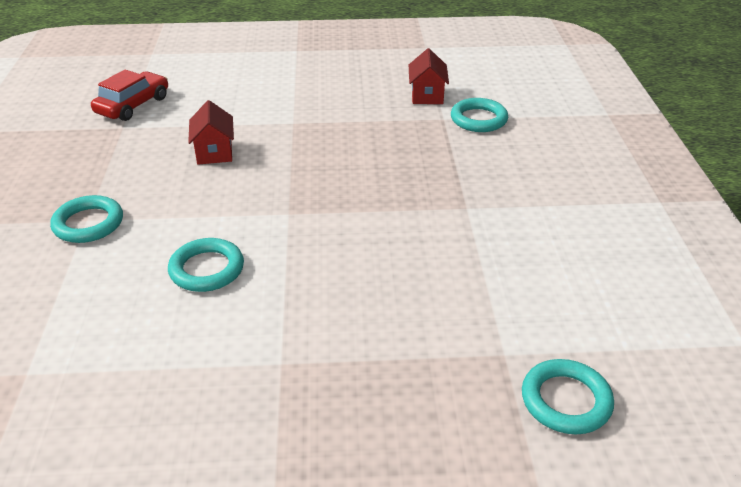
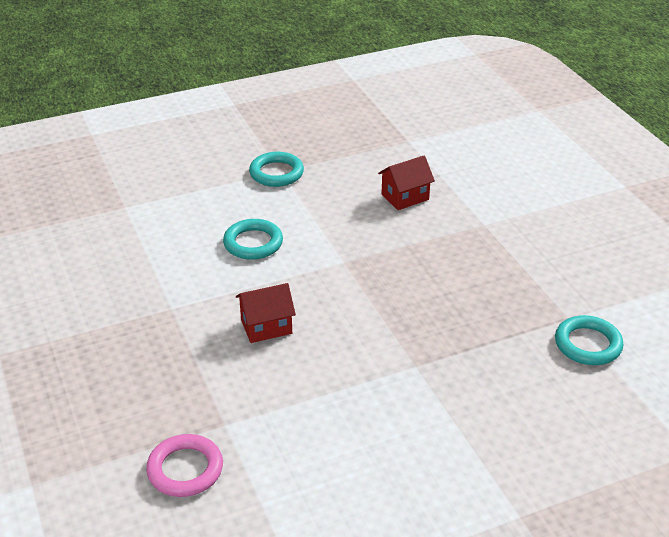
camera: 70 degrees right, 0 degrees up
red car [91,70,168,121] -> none
red house [409,48,449,104] -> red house moved to [236,283,296,343]
turquoise ring [522,359,614,434] -> pink ring [146,434,223,497]

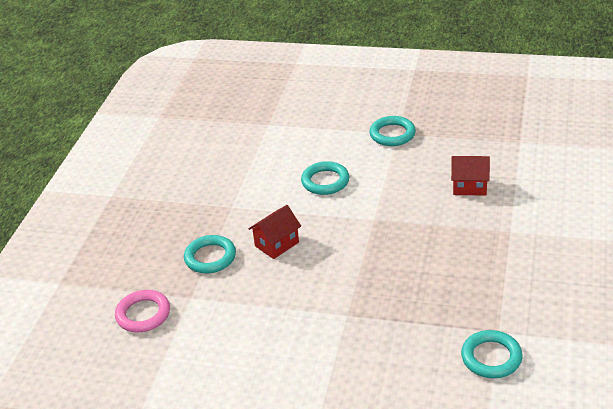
camera: 40 degrees right, 0 degrees up
red house [236,283,296,343] -> red house turned 60 degrees counterclockwise [248,205,301,259]
none -> turquoise ring [184,235,236,273]

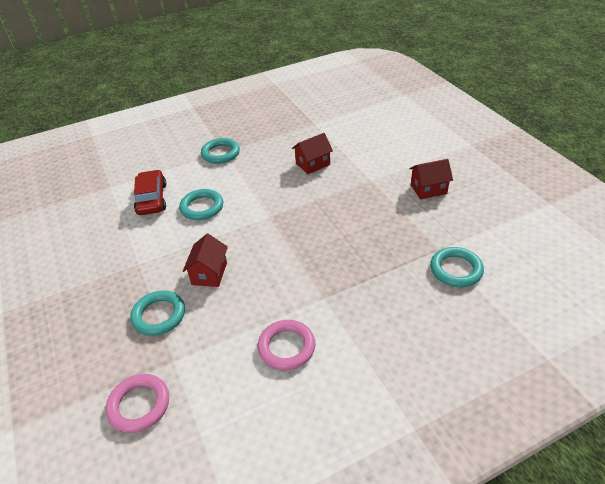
camera: 40 degrees left, 5 degrees up
none -> red car [134,170,166,215]
none -> pink ring [258,320,316,371]
none -> red house [409,159,453,200]

